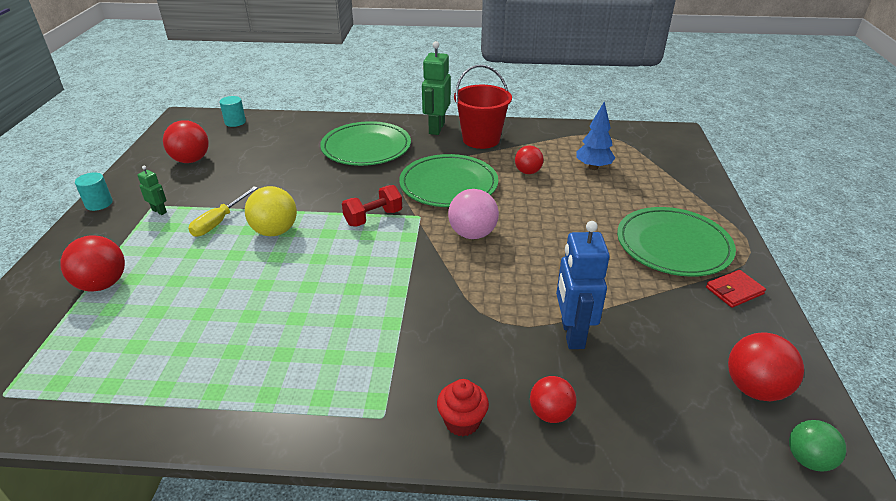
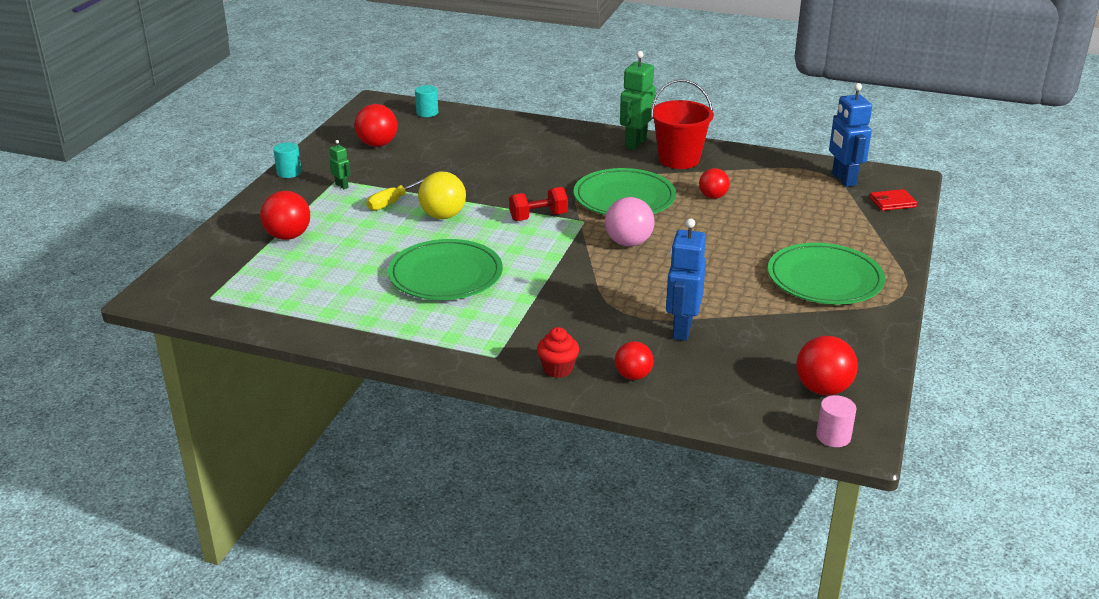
camera: 15 degrees right, 5 degrees down
green plate [320,121,411,166] -> green plate moved to [388,239,503,300]
blue tree [576,102,615,170] -> none
red wallet [706,270,766,308] -> red wallet moved to [870,189,917,211]
green ball [789,420,846,472] -> pink cylinder [816,395,856,447]
none -> blue robot [829,83,872,187]

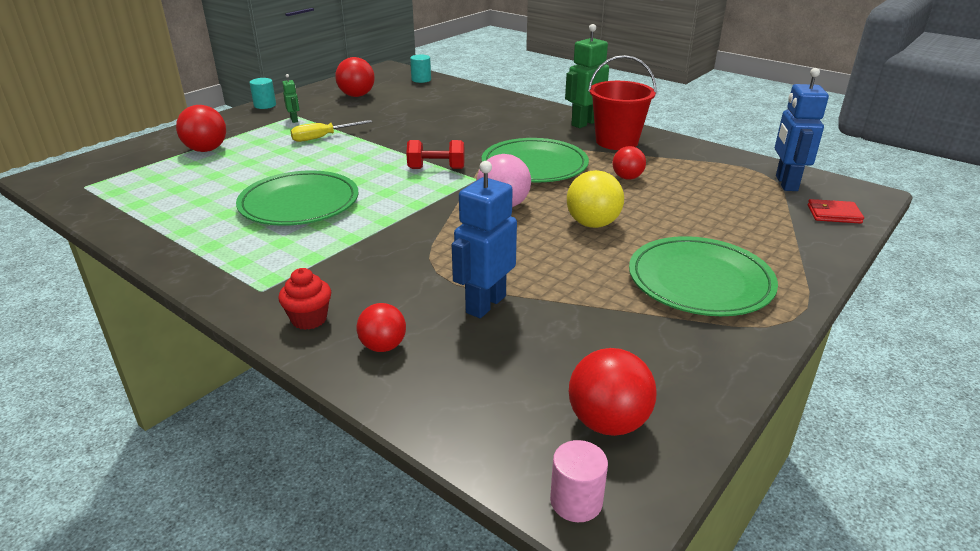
camera: 20 degrees right, 0 degrees up
yellow ball [418,172,466,219] -> yellow ball moved to [567,170,624,228]

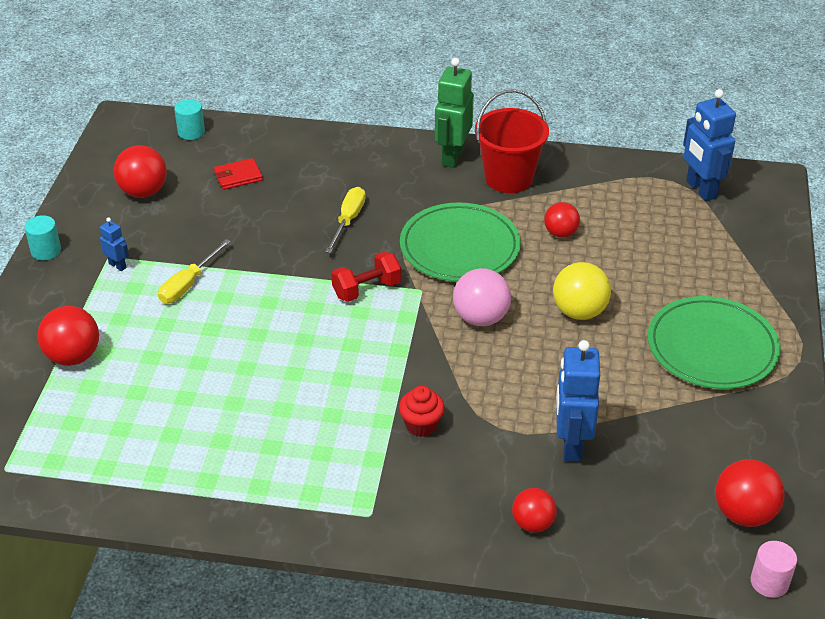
camera: 30 degrees left, 10 degrees up
green plate [236,170,358,226] -> none
red cupcake [278,268,331,330] -> red cupcake moved to [399,386,445,437]
green robot [282,74,299,123] -> blue robot [100,218,129,271]
red wallet [808,199,864,224] -> red wallet moved to [214,158,263,190]
none -> yellow screwdriver [325,187,366,253]

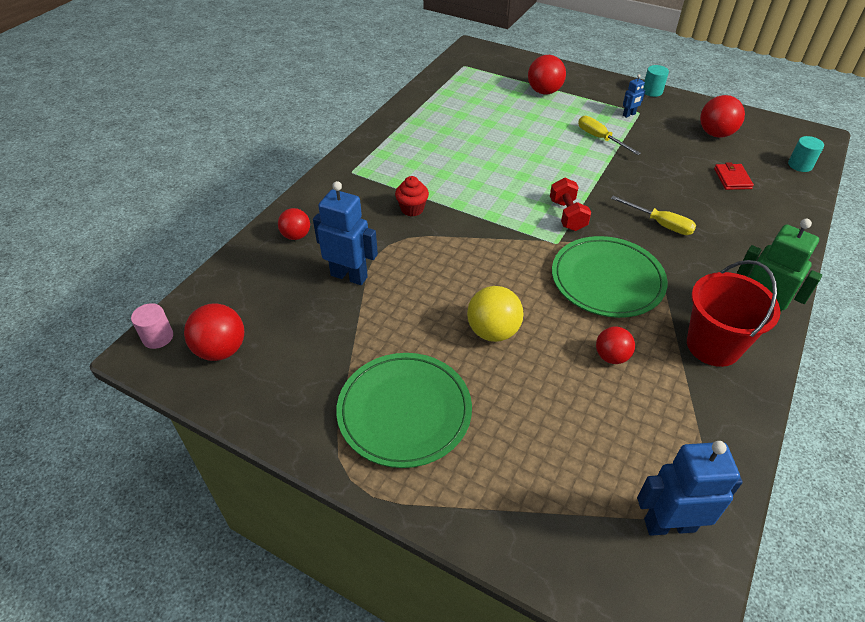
camera: 110 degrees right, 5 degrees up
pink ball [453,268,511,326] -> none

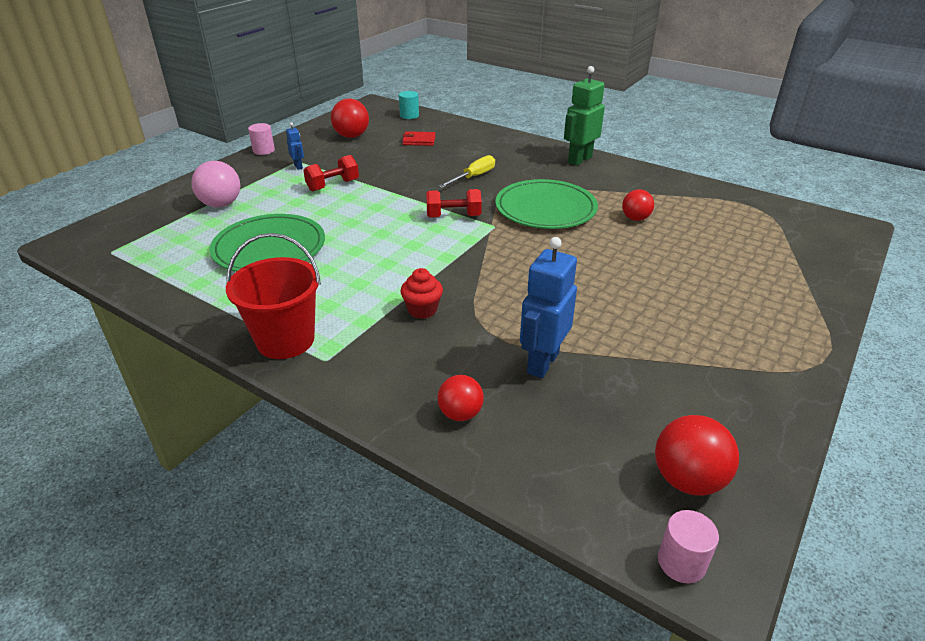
camera: 85 degrees left, 10 degrees down
green plate [336,353,472,468] -> green plate moved to [210,214,325,272]
yellow ball [467,286,524,342] -> none
red ball [528,55,566,95] -> pink ball [191,161,240,207]
yellow screwdriver [578,116,641,155] -> red dumbbell [303,155,359,191]
blue robot [637,441,743,536] -> none
turquoise cylinder [643,65,669,97] -> pink cylinder [248,123,275,155]
red bucket [687,260,781,367] -> red bucket moved to [226,233,321,359]

